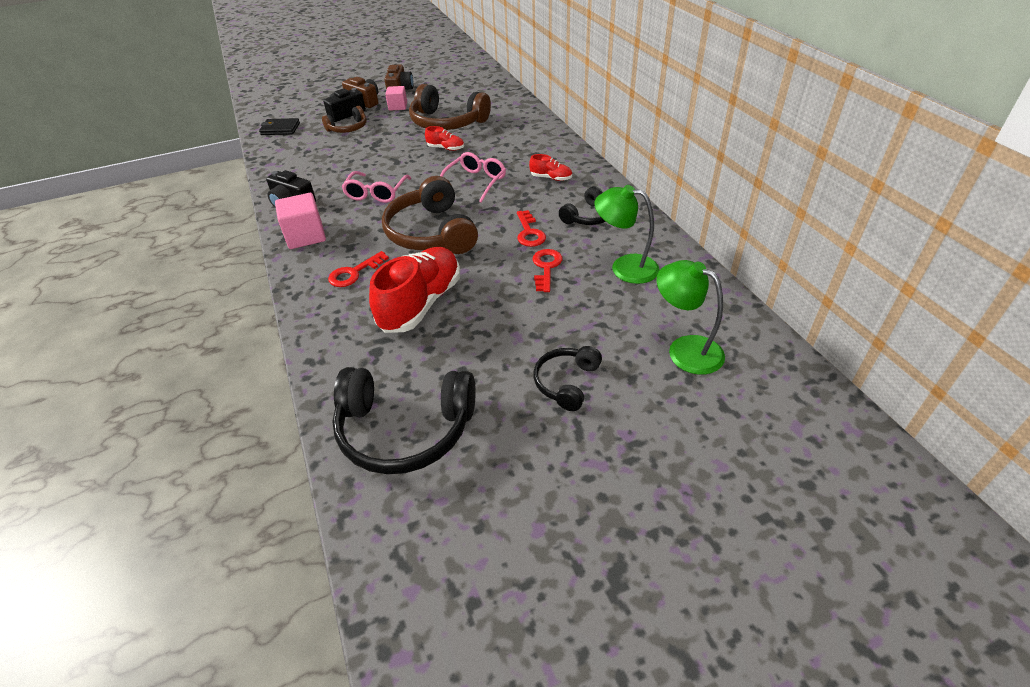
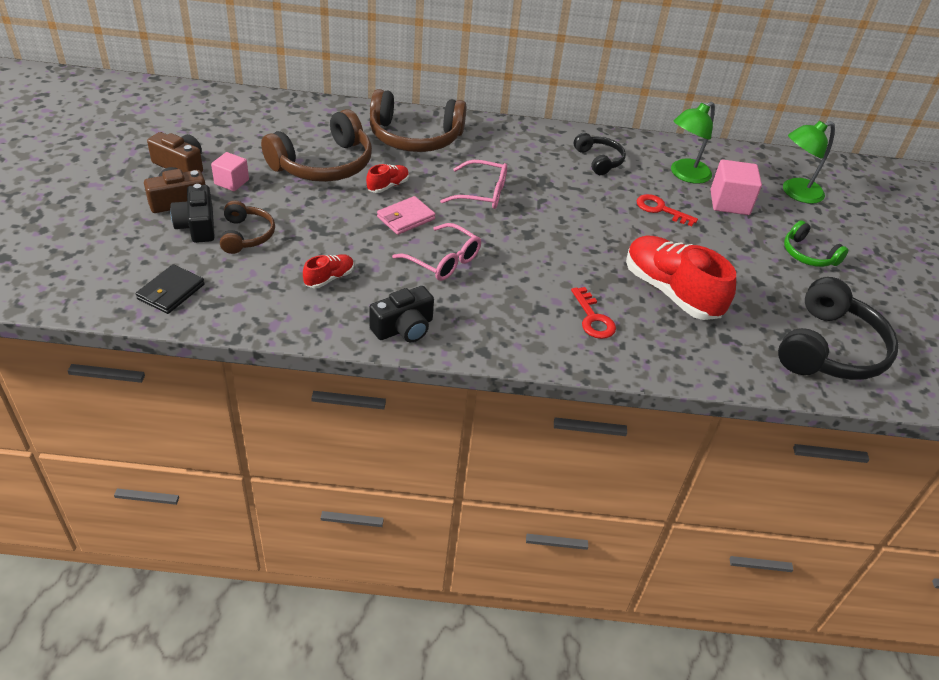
camera: 70 degrees left, 0 degrees up
pink cube [275,193,326,249] -> pink cube moved to [710,160,762,215]
brown headphones [382,176,478,254] -> brown headphones moved to [370,89,467,152]
pink glasses [440,152,506,203] -> pink glasses turned 135 degrees clockwise [440,160,507,209]
red key [517,210,546,247] -> none
red shoe [529,154,572,181] -> red shoe moved to [303,254,354,288]
black headphones [534,346,602,411] -> green headphones [784,220,848,267]
none -> pink wallet [377,196,436,235]

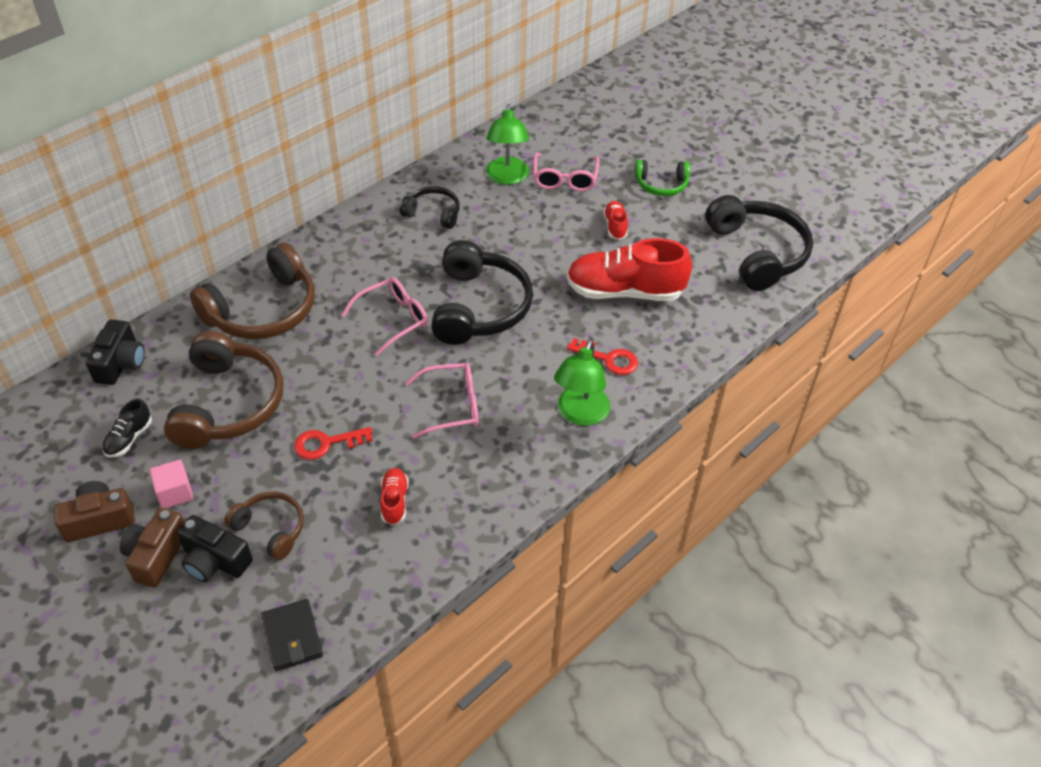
camera: 45 degrees left, 5 degrees up
red shoe [366,164,409,193] -> red shoe moved to [603,201,628,240]
black camera [369,286,434,342] -> black camera moved to [86,319,145,385]
pink wallet [377,196,436,235] -> none
red key [637,194,698,226] -> red key moved to [294,427,373,460]
pink cube [710,160,762,215] -> pink glasses [533,153,599,191]
green lamp [783,120,835,204] -> green lamp moved to [554,339,610,426]
none -> black shoe [102,399,152,458]
none -> black headphones [431,240,533,345]

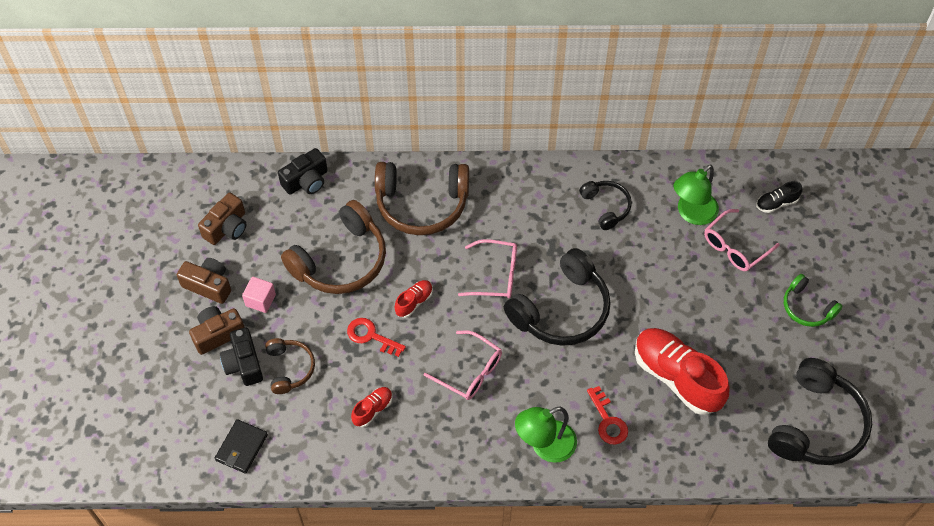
camera: 45 degrees right, 10 degrees up
black shoe [102,399,152,458] -> black shoe moved to [756,181,802,213]
red shoe [603,201,628,240] -> red shoe moved to [395,280,433,318]
none -> brown camera [198,193,246,245]

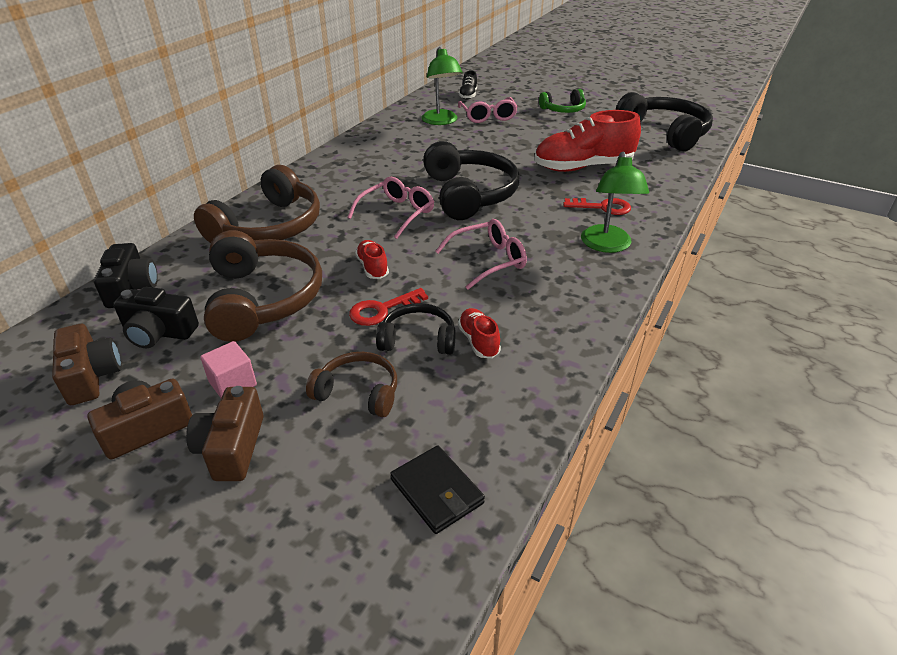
camera: 60 degrees left, 20 degrees down
black camera [220,327,263,386] -> black camera moved to [113,287,199,348]
black headphones [579,181,632,230] -> black headphones moved to [376,303,456,355]

